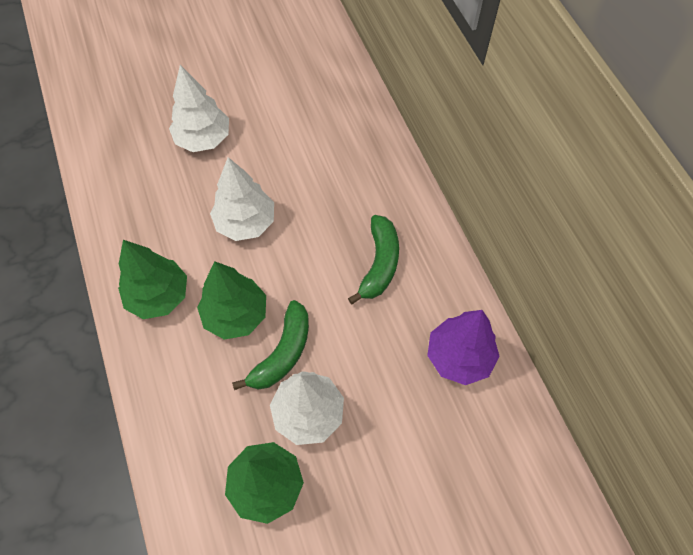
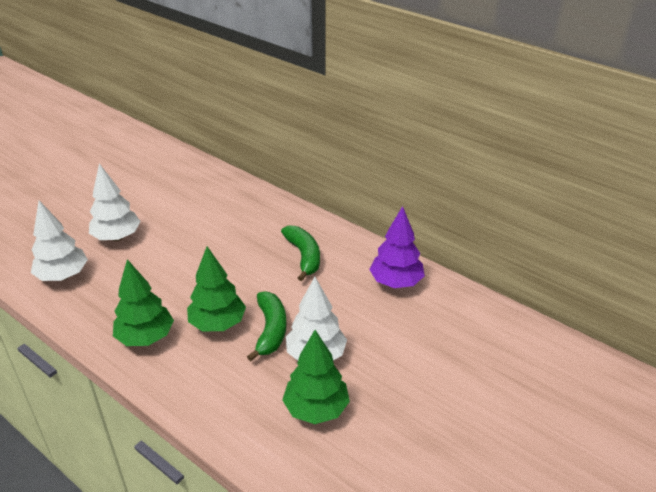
camera: 30 degrees left, 25 degrees down
white tree [210,157,274,241] -> white tree moved to [31,201,88,281]

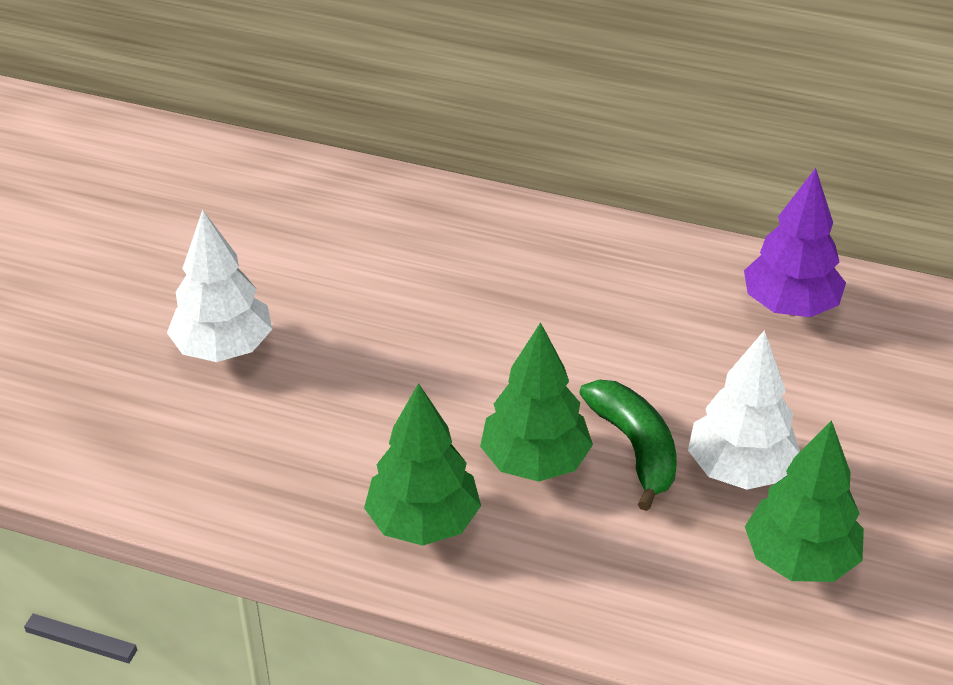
camera: 20 degrees left, 5 degrees up
white tree [31,201,88,281] -> none
green banana [281,225,320,281] -> none

